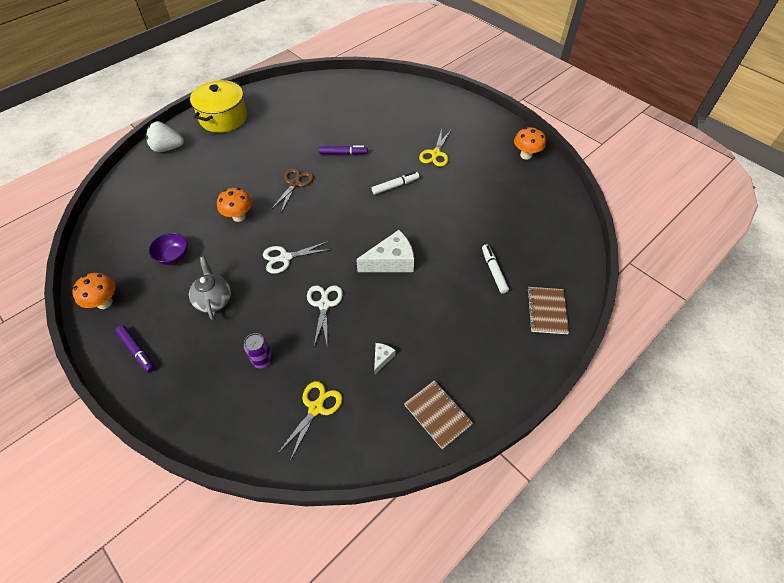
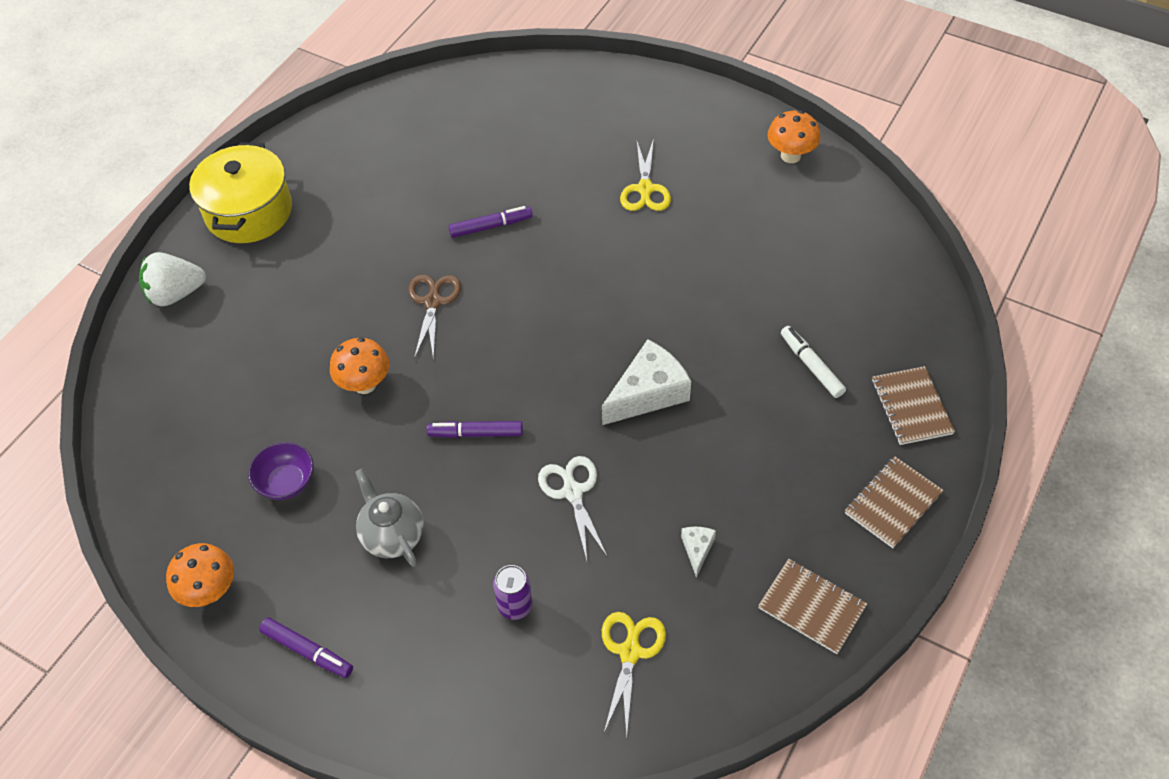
camera: 15 degrees left, 0 degrees up
white scissors [263,241,331,274] -> purple marker [427,421,523,438]
white marker [372,172,419,195] -> none
none -> brown notebook [845,456,944,548]

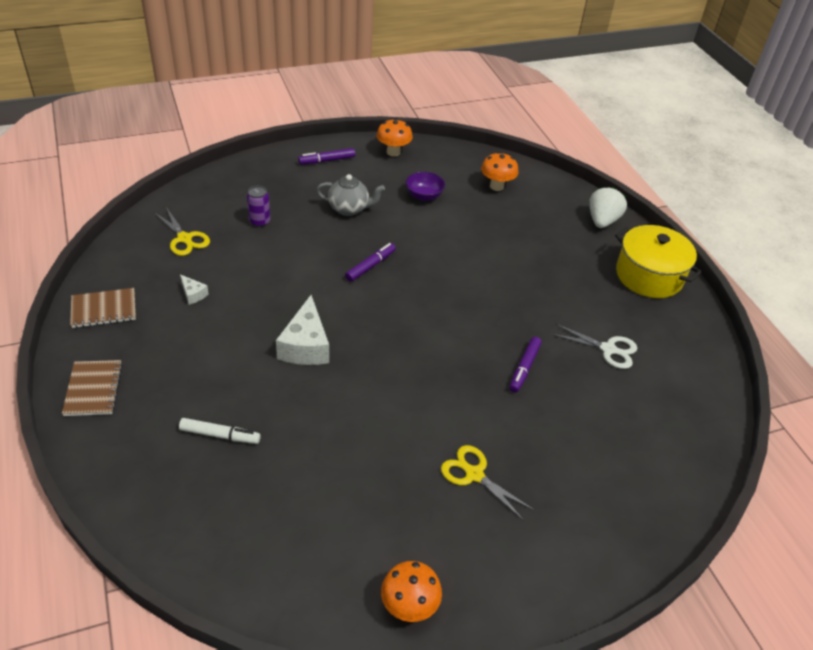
camera: 125 degrees right, 10 degrees down
orange mushroom [330,338,389,394] -> orange mushroom moved to [481,152,519,191]
brown scissors [408,274,461,360] -> none
white scissors [538,456,608,561] -> white scissors moved to [551,324,638,369]
brown notebook [872,366,955,445] -> none

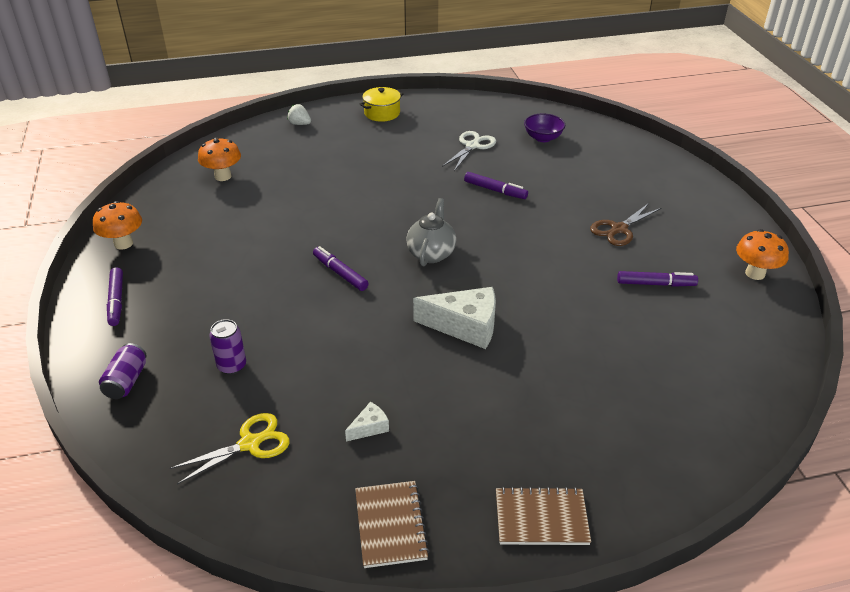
camera: 80 degrees left, 5 degrees down
white marker [179,418,261,444] -> none
grey teapot [316,174,385,216] -> grey teapot moved to [406,198,456,266]
purple bowl [406,171,445,201] -> purple bowl moved to [524,114,565,142]
yellow scissors [441,445,534,521] -> brown scissors [590,203,661,246]
white strawberry [589,187,627,228] -> white strawberry [287,104,311,125], size x0.57
yellow pot [615,225,702,298] -> yellow pot [359,87,404,122], size x0.58
none -> purple can [99,343,147,399]
none -> purple marker [617,271,698,287]

